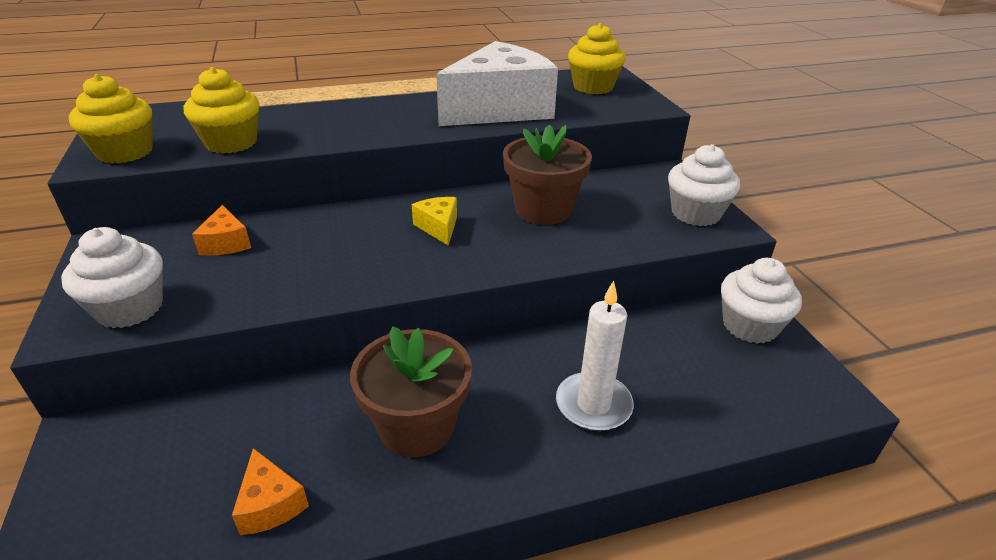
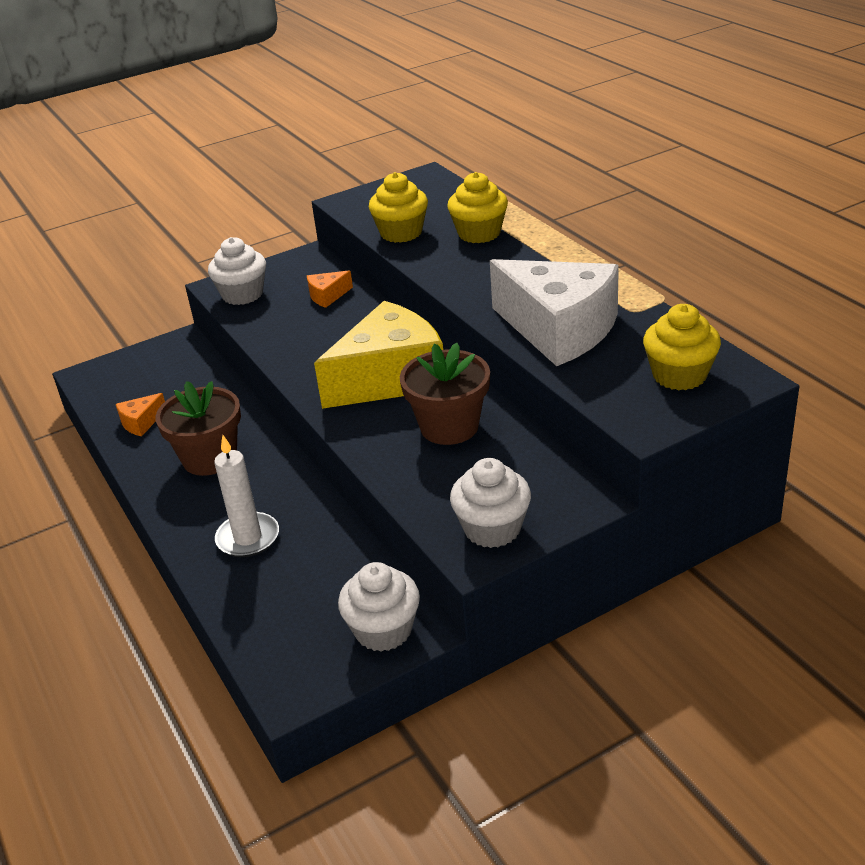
camera: 80 degrees right, 0 degrees up
yellow cupcake [69,74,153,164] -> yellow cupcake moved to [447,172,508,243]
yellow cheese [412,197,457,246] -> yellow cheese [314,301,443,409], size x2.47

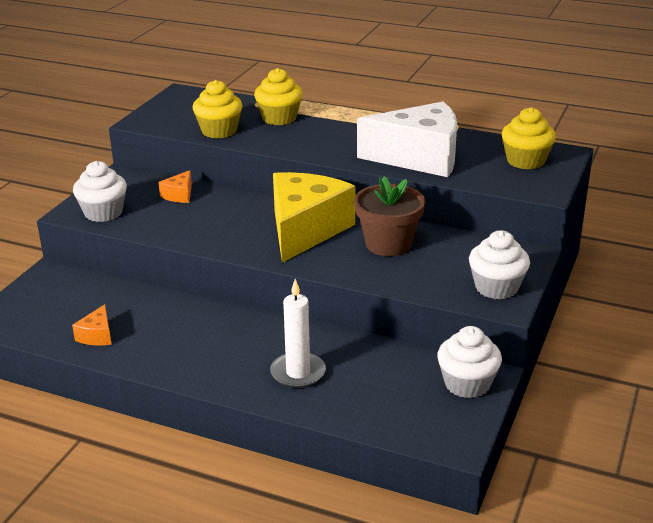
camera: 40 degrees left, 5 degrees down
brown flower pot [156,381,241,476] -> none

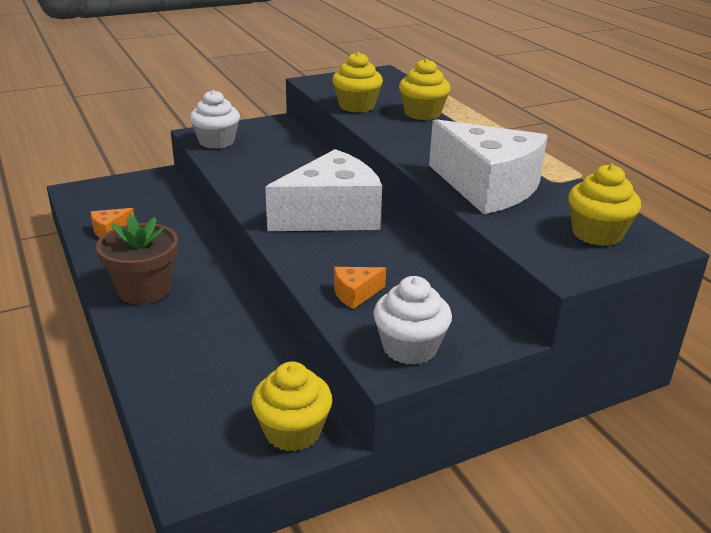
camera: 40 degrees right, 0 degrees up
orange cheese [159,170,192,203] -> orange cheese moved to [334,267,386,309]
white candle [270,279,326,388] -> none
yellow cheese [273,172,355,263] -> white cheese [265,149,382,231]
brown flower pot [354,176,425,256] -> brown flower pot moved to [96,214,178,305]
white cupcake [437,326,502,398] -> yellow cupcake [252,361,332,452]

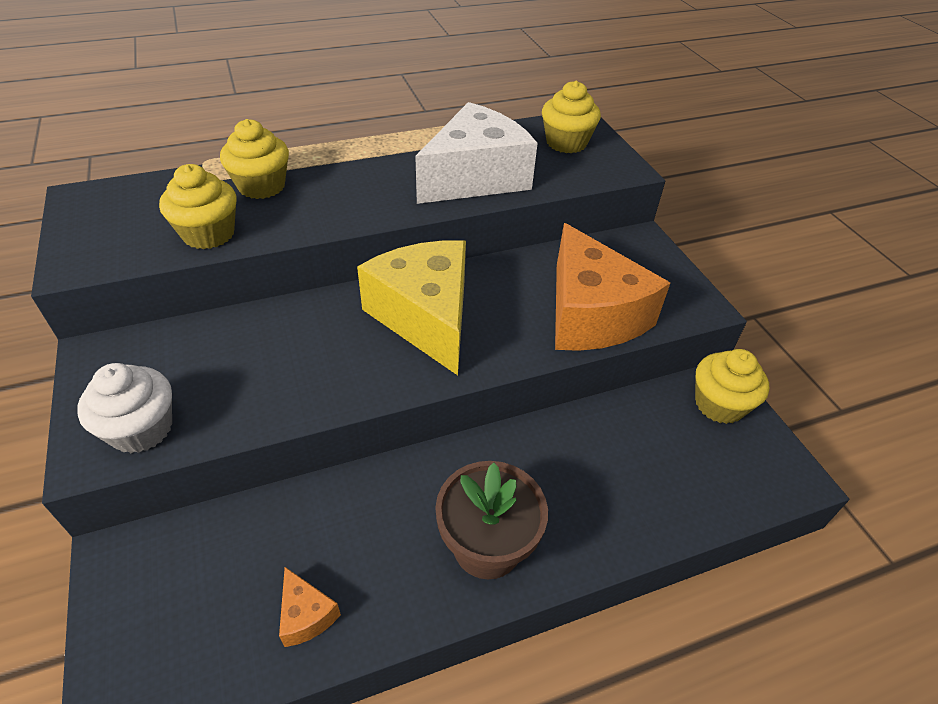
camera: 85 degrees left, 15 degrees up
white cheese [265,149,382,231] -> yellow cheese [357,240,466,375]
orange cheese [334,267,386,309] -> orange cheese [555,223,670,351], size x2.47
white cupcake [373,276,452,365] -> none

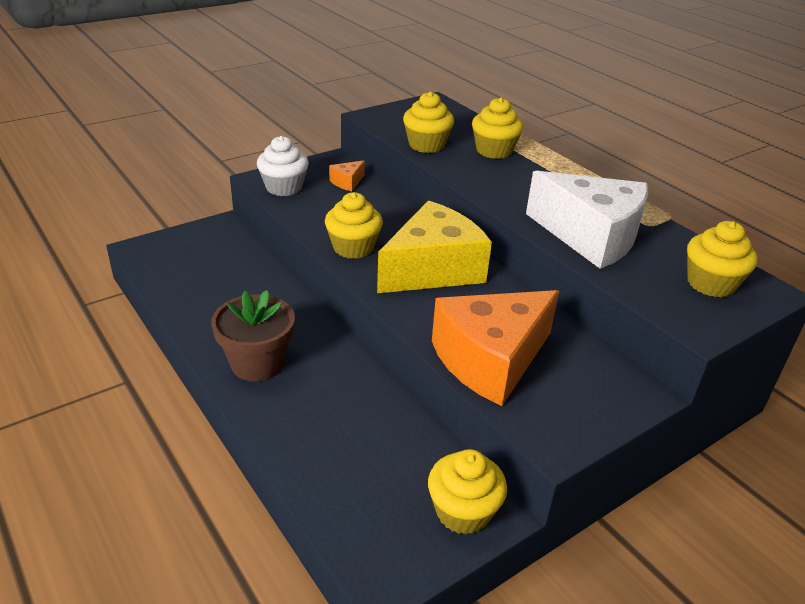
camera: 75 degrees right, 10 degrees down
orange cheese [279,567,341,647] -> orange cheese moved to [329,160,365,191]
none -> yellow cupcake [325,192,383,259]

